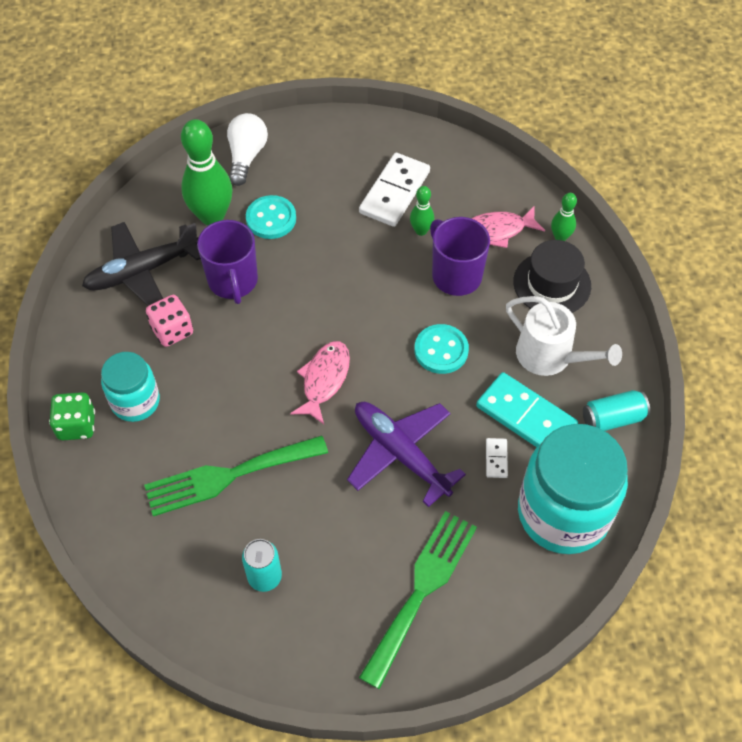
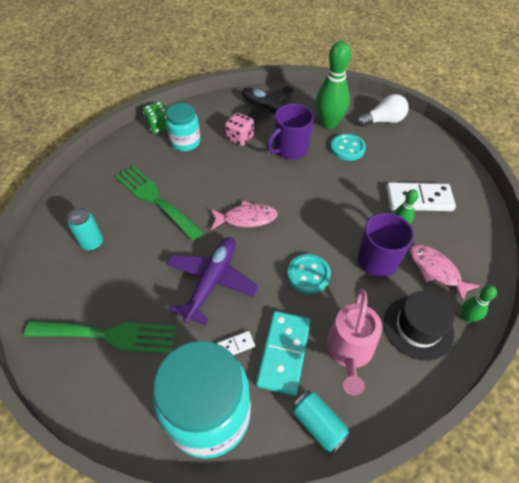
camera: 65 degrees right, 5 degrees down
white watering can [506,296,622,376] -> pink watering can [326,289,382,395]

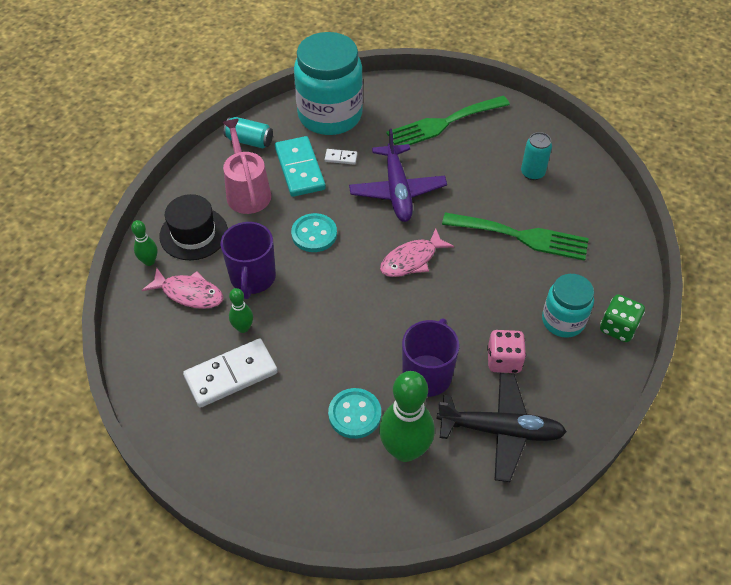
camera: 150 degrees right, 0 degrees up
white domino [217,331,255,355] -> white domino turned 60 degrees clockwise [325,149,357,165]
white light bulb [357,94,409,127] -> none

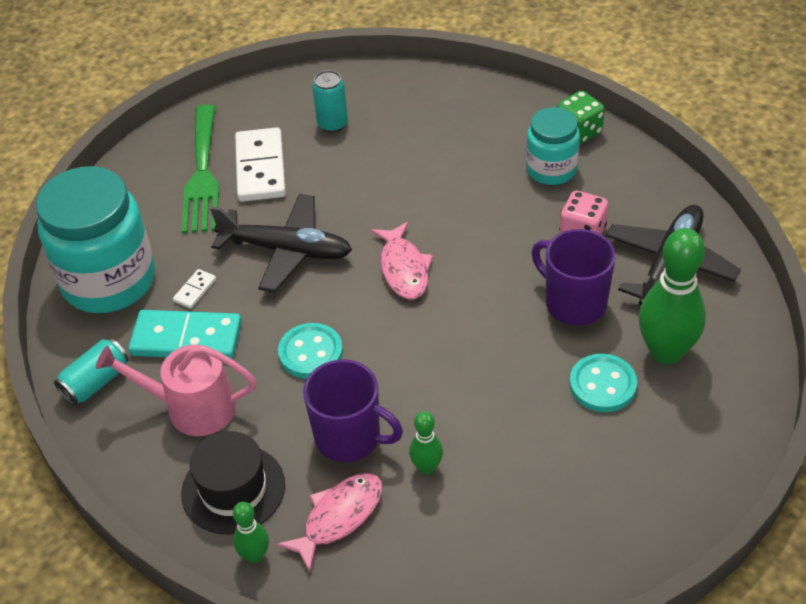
camera: 65 degrees left, 5 degrees down
white domino [183,339,278,408] -> white domino moved to [235,127,286,202]
purple plane [349,129,447,222] -> black plane [210,194,352,292]
green fork [442,212,589,261] -> none

